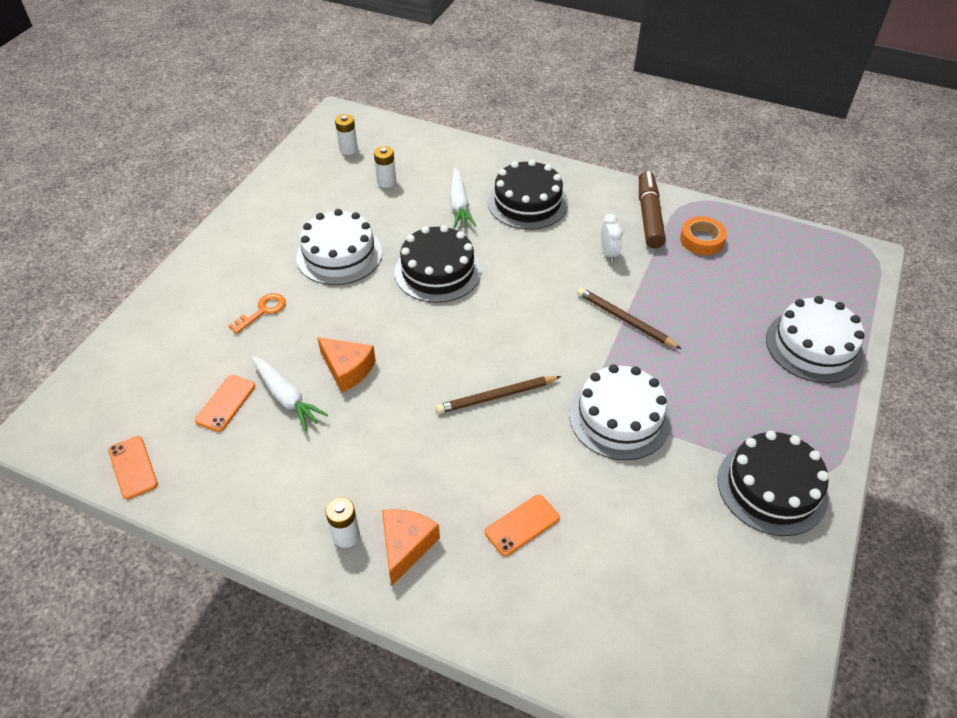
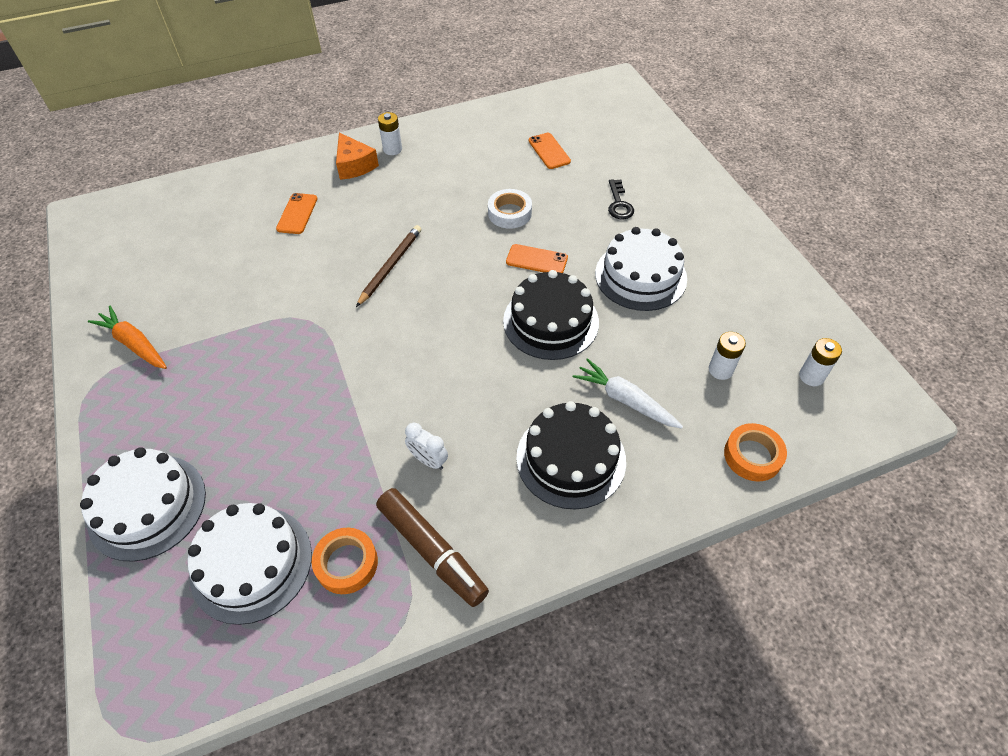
camera: 135 degrees right, 5 degrees up
orange phone [108,436,158,500] -> orange phone moved to [506,244,568,273]
orange key [228,293,286,334] -> black key [608,179,634,219]
white carrot [252,356,328,431] -> none
orange cheese [317,337,376,393] -> white tape [488,189,532,229]
white cake [569,364,671,460] -> white cake moved to [188,503,312,625]
brown pencil [577,287,681,349] -> none
black cake [718,430,829,536] -> orange carrot [88,306,167,369]
none -> orange tape [724,423,787,482]

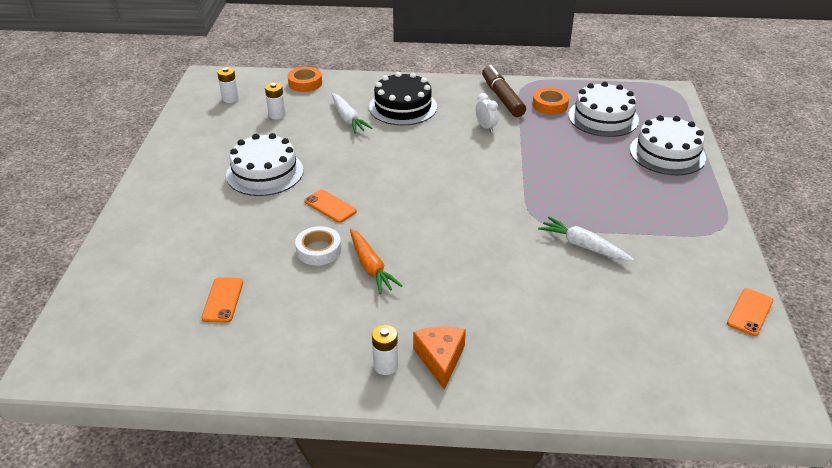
camera: 155 degrees left, 15 degrees down
orange carrot [88,306,167,369] -> orange carrot moved to [350,229,402,294]
orange phone [276,193,317,234] -> orange phone moved to [727,288,773,336]
brown pencil [356,225,421,307] -> none
black cake [503,270,599,360] -> none
black key [608,179,634,219] -> none
none -> white carrot [538,217,634,261]

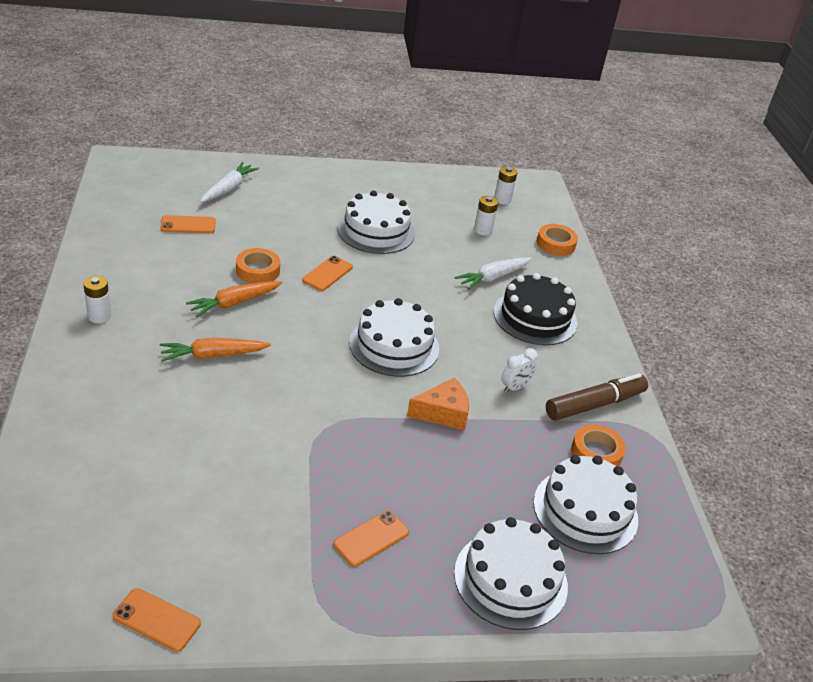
camera: 75 degrees right, 0 degrees up
white tape [295,226,341,266] -> orange tape [236,248,280,283]
orange cheese [413,326,466,390] -> orange cheese moved to [407,378,469,430]
white carrot [538,217,634,261] -> white carrot moved to [200,162,259,203]
none -> orange carrot [160,338,271,362]
none -> orange phone [334,510,409,567]
none -> white cake [349,298,439,377]

